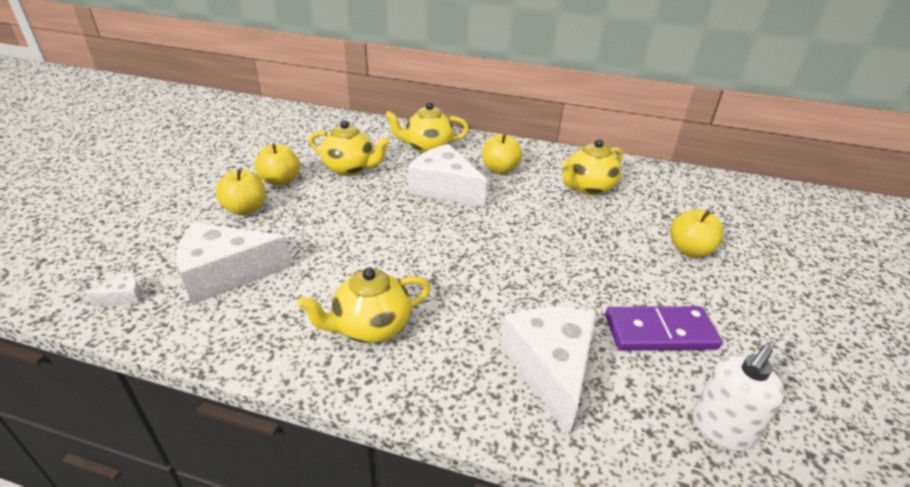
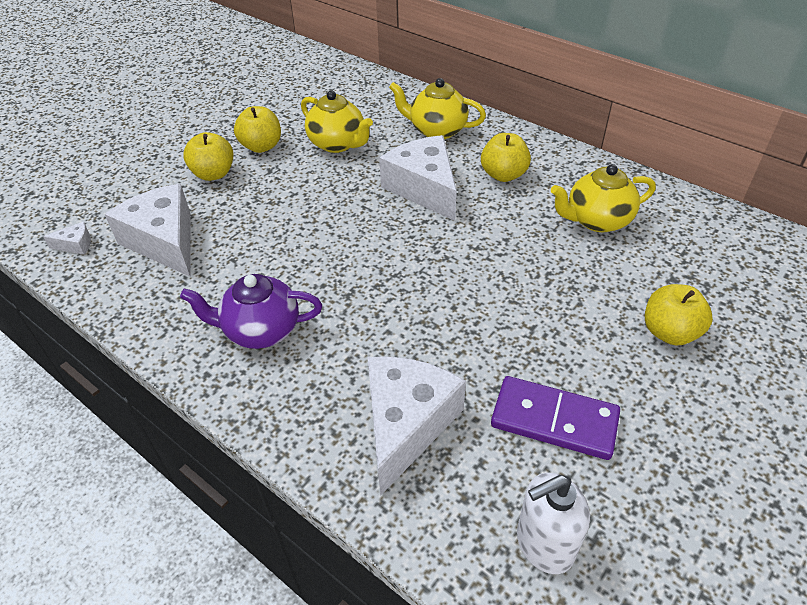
camera: 25 degrees right, 10 degrees up
white cheese [177,222,292,305] -> white cheese turned 45 degrees clockwise [105,184,191,277]
yellow teapot [297,268,430,343] -> purple teapot [180,274,322,349]

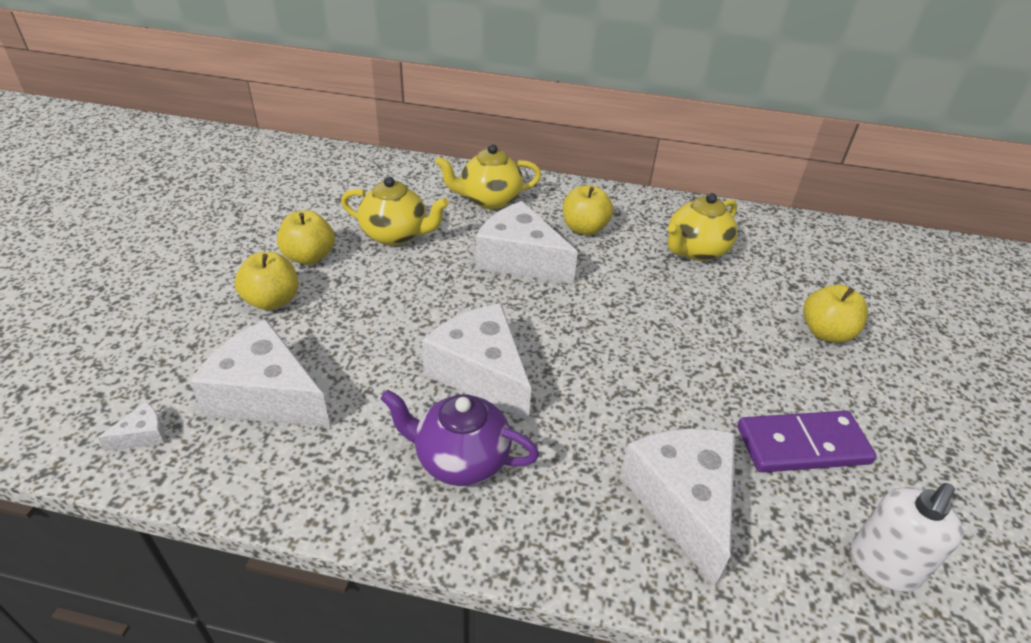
camera: 30 degrees left, 5 degrees down
purple teapot [180,274,322,349] -> purple teapot turned 45 degrees clockwise [381,390,539,486]
none -> white cheese [422,303,531,421]

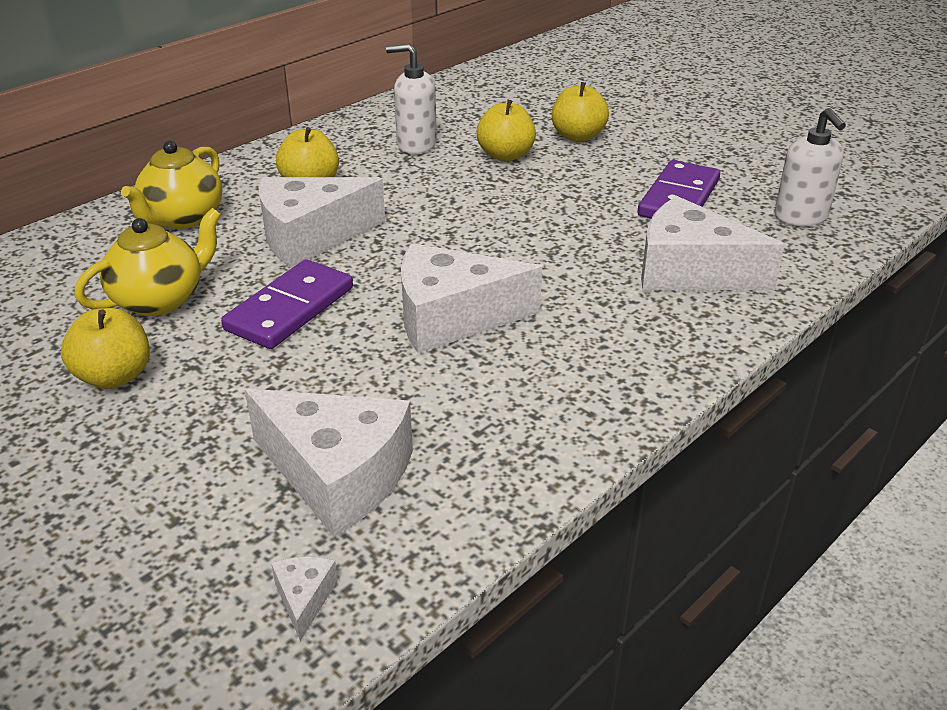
camera: 55 degrees left, 5 degrees down
white cheese [190,319,330,427] -> white cheese turned 120 degrees counterclockwise [245,389,413,537]
yellow apple [235,252,299,310] -> yellow apple moved to [477,100,536,161]
purple teapot [381,390,539,486] -> none
yellow teapot [668,193,738,261] -> white soap dispenser [386,44,437,154]
none -> purple domino [221,259,353,349]

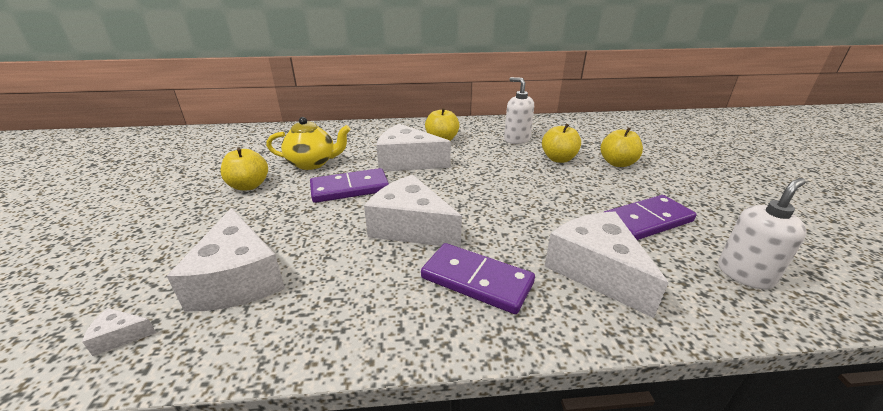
camera: 40 degrees right, 5 degrees down
yellow teapot [121,141,222,229] -> none
white cheese [271,557,338,641] -> white cheese turned 135 degrees counterclockwise [82,308,156,356]
white soap dispenser [775,108,846,226] -> white soap dispenser turned 150 degrees counterclockwise [718,178,807,289]
none -> purple domino [421,243,535,314]

